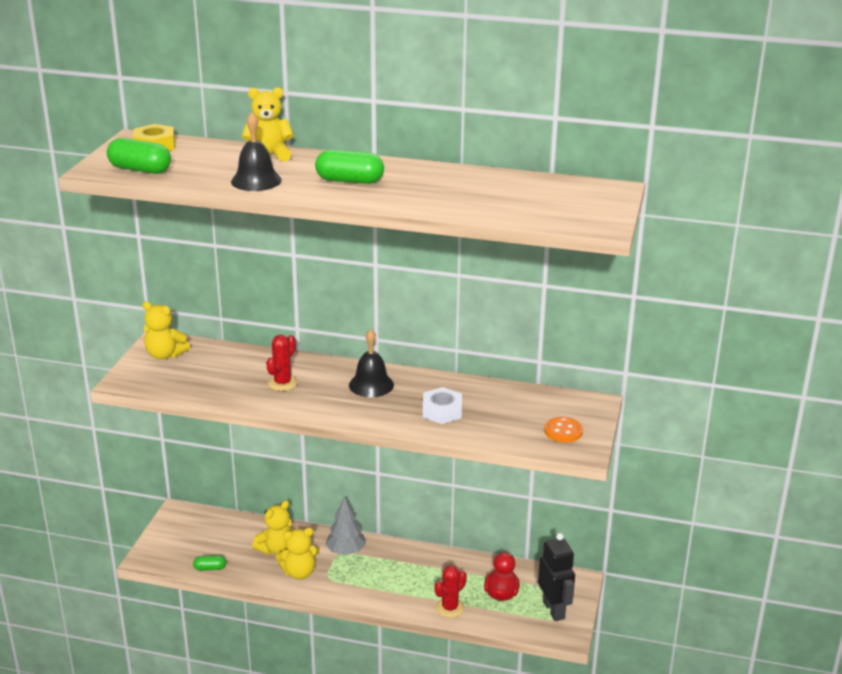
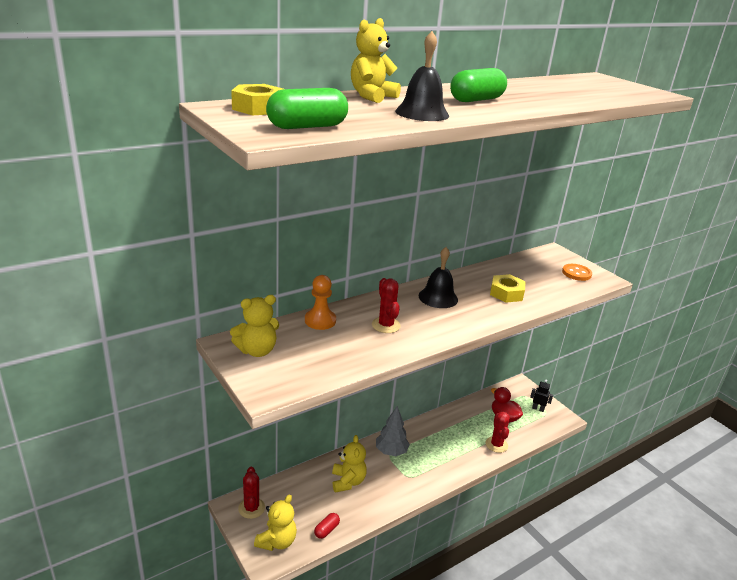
camera: 50 degrees left, 0 degrees up
green capsule [193,555,226,571] -> red capsule [314,513,340,539]
yellow teddy bear [276,528,319,580] -> yellow teddy bear moved to [254,494,297,551]
white nut [423,387,462,424] -> yellow nut [490,274,526,303]
black robot [538,533,575,621] -> black robot [530,380,553,412], size x0.53
none -> red cactus [238,467,265,519]
none -> orange pawn [305,275,336,330]

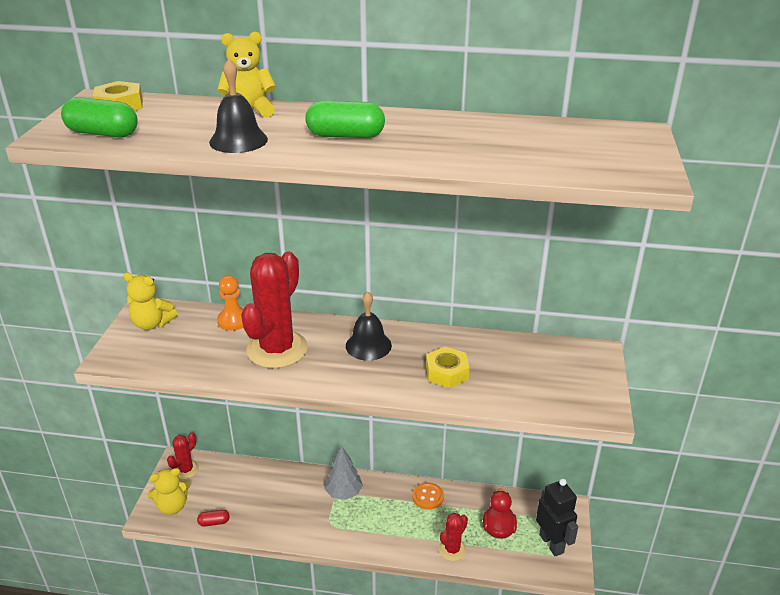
camera: 45 degrees right, 5 degrees up
yellow teddy bear [332,435,367,493] -> none
red cactus [372,278,401,333] -> red cactus [241,251,308,368], size x1.95
black robot [530,380,553,412] -> black robot [536,479,578,556], size x1.90
orange button [562,264,592,281] -> orange button moved to [412,482,444,510]

